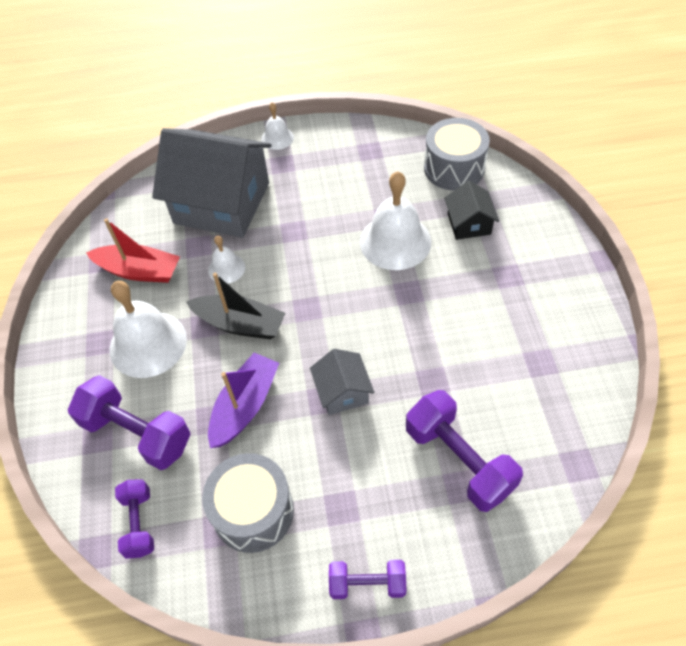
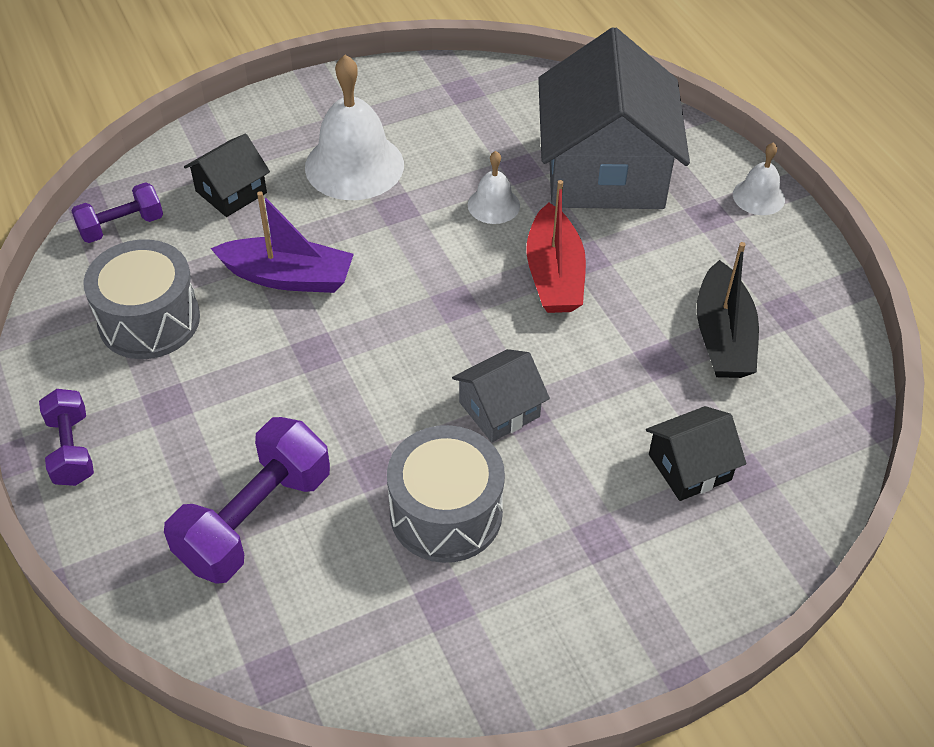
camera: 70 degrees right, 5 degrees down
purple dumbbell [68,375,191,470] -> black house [184,134,270,217]
red boat [86,218,180,283] -> red boat moved to [526,180,586,313]
black boat [186,272,285,339] -> black boat moved to [697,242,759,378]
grey house [310,349,374,415] -> grey house moved to [452,349,550,442]
white bell [360,171,431,270] -> none
grey drum [424,118,490,191] -> grey drum moved to [387,425,505,563]

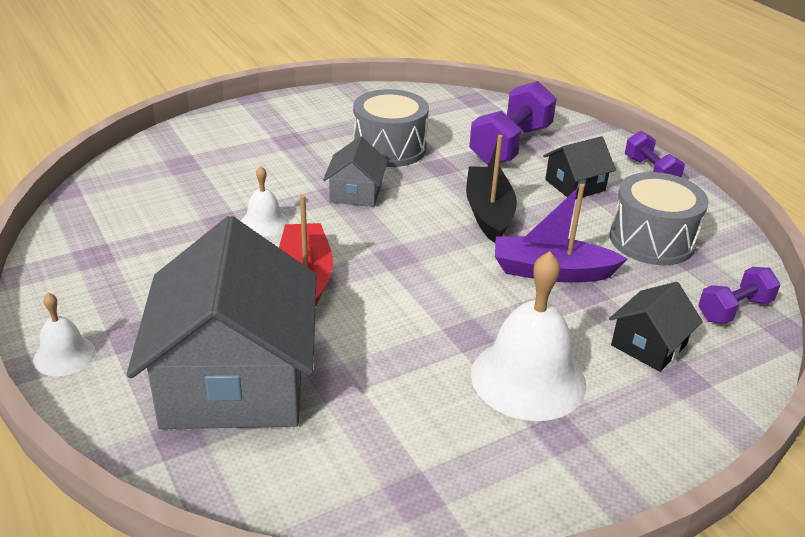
camera: 175 degrees right, 15 degrees down
grey house [452,349,550,442] -> grey house turned 45 degrees counterclockwise [323,136,388,207]
white bell [468,151,520,224] -> white bell moved to [241,166,289,237]
black house [646,406,746,501] -> black house moved to [543,136,616,199]
black boat [697,242,759,378] -> black boat moved to [466,135,517,243]

